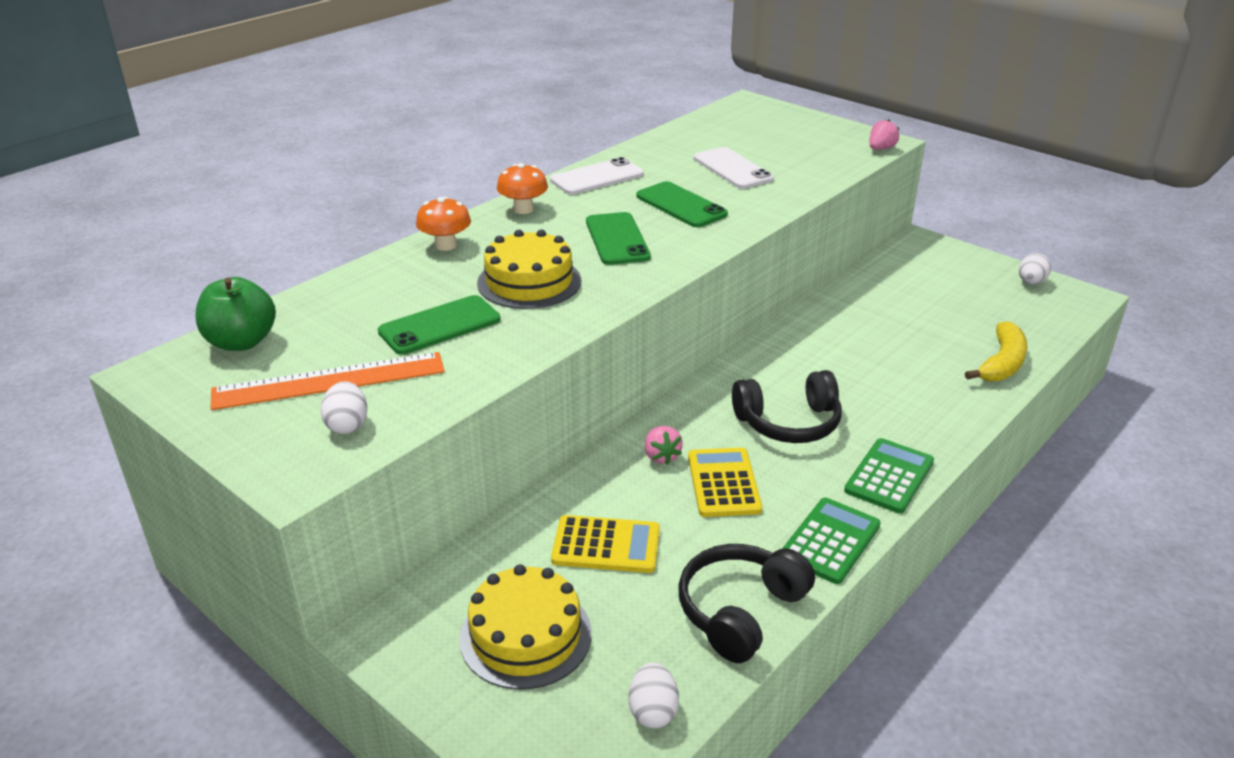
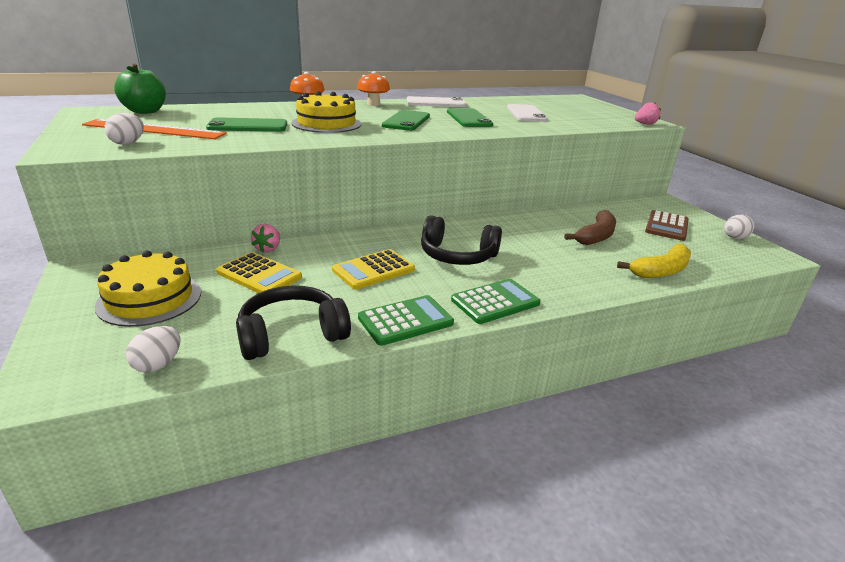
camera: 25 degrees right, 5 degrees down
pink strawberry [645,426,683,465] -> pink strawberry moved to [251,224,280,253]
yellow calculator [688,448,762,517] -> yellow calculator turned 150 degrees counterclockwise [332,249,415,290]
none -> brown banana [564,210,616,245]
none -> brown calculator [645,210,689,241]

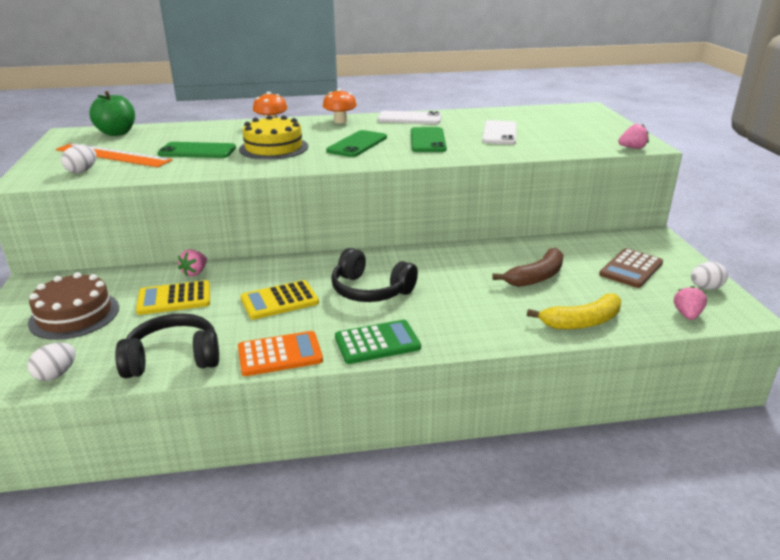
camera: 15 degrees right, 0 degrees up
yellow cake [95,251,201,327] -> brown cake [28,272,119,340]
yellow calculator [216,252,302,293] -> yellow calculator turned 120 degrees clockwise [136,280,210,315]
green calculator [358,295,454,346] -> orange calculator [238,331,323,376]
none -> pink strawberry [674,286,707,320]

